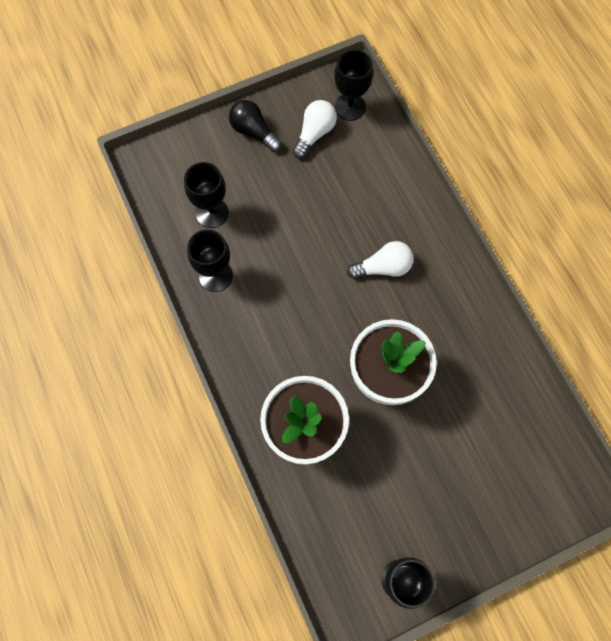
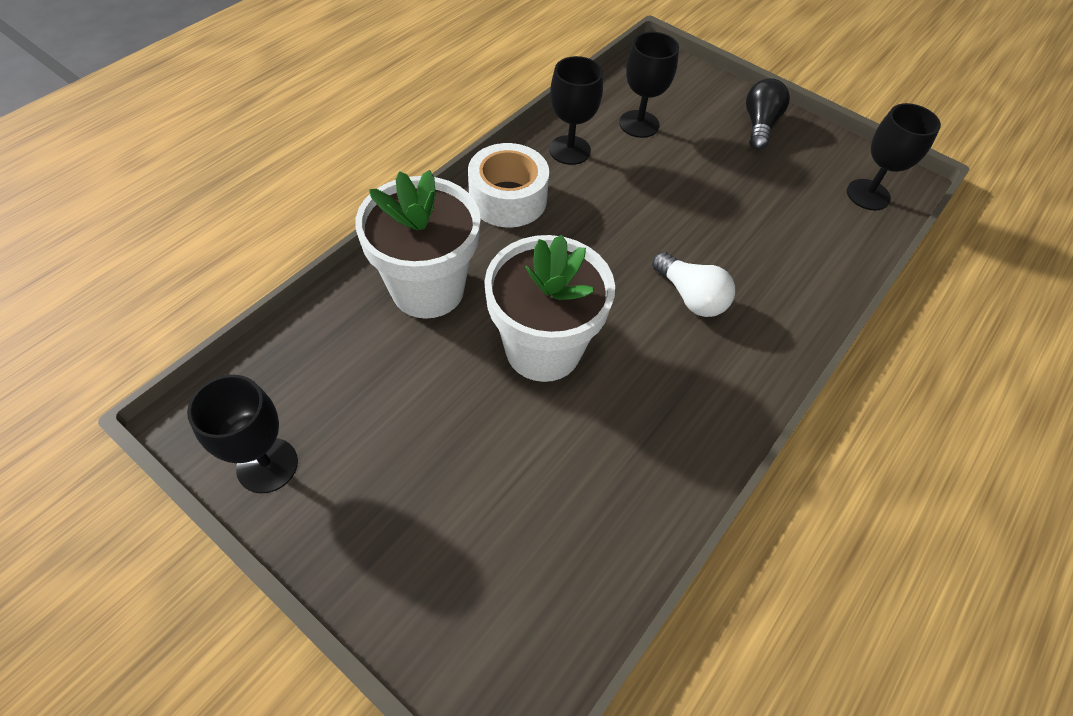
camera: 60 degrees right, 15 degrees down
white light bulb [293,100,337,159] -> none
none -> white tape [468,143,549,227]

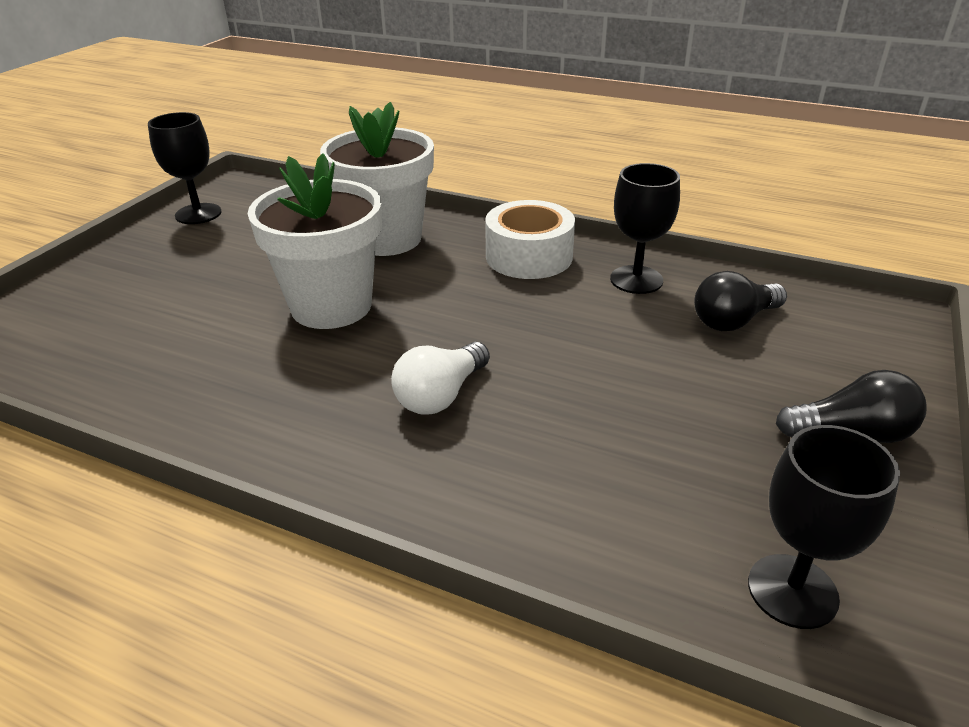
camera: 80 degrees right, 20 degrees down
black goblet [619,32,679,138] -> black light bulb [694,271,787,331]

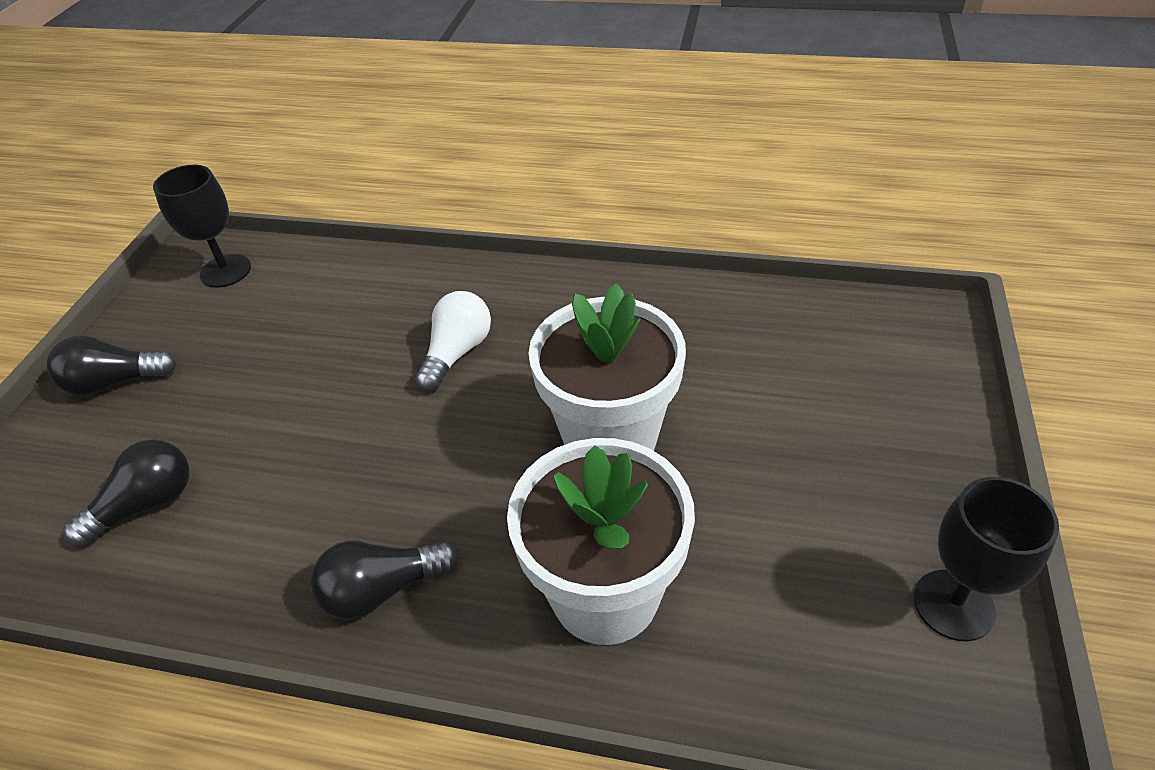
camera: 170 degrees right, 10 degrees up
white tape [485,200,575,279] -> black light bulb [311,541,458,620]
black goblet [610,163,680,294] -> none

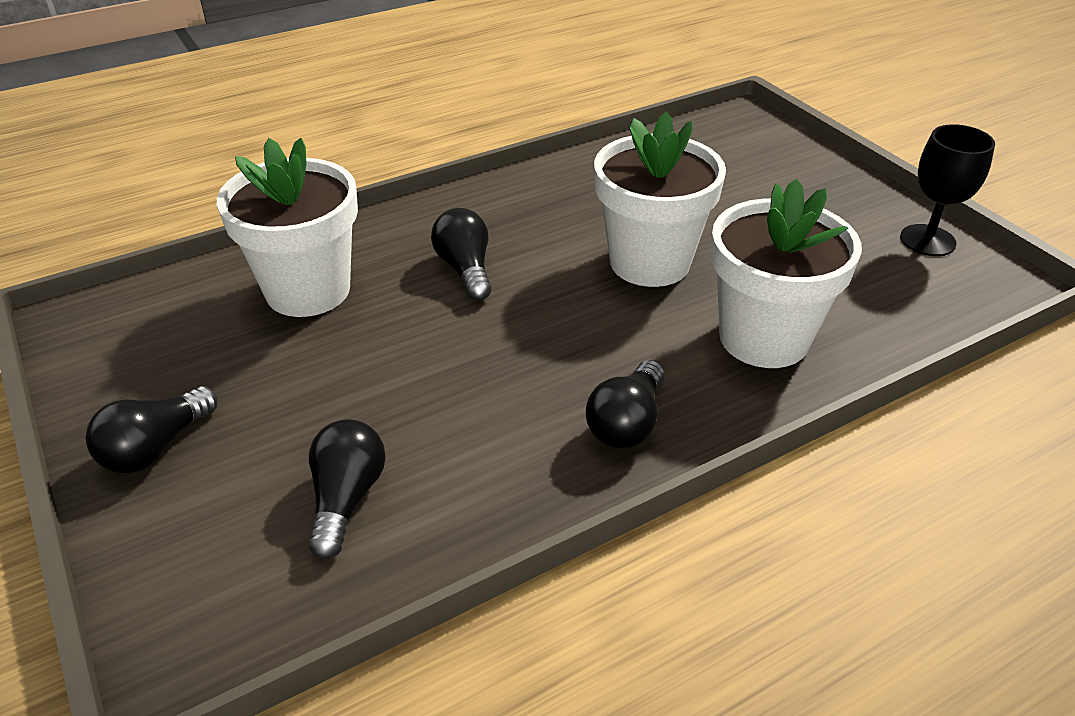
camera: 45 degrees left, 5 degrees down
black goblet [153,165,251,288] -> none
white light bulb [415,291,491,391] -> black light bulb [431,208,491,301]
none -> white flower pot [217,138,358,317]

